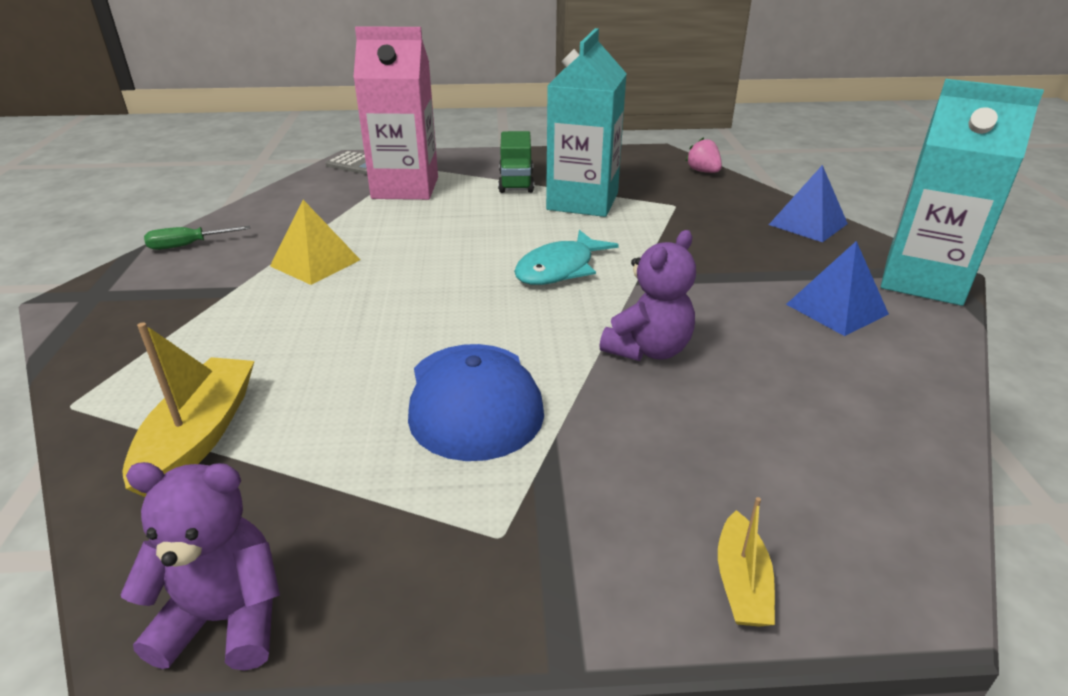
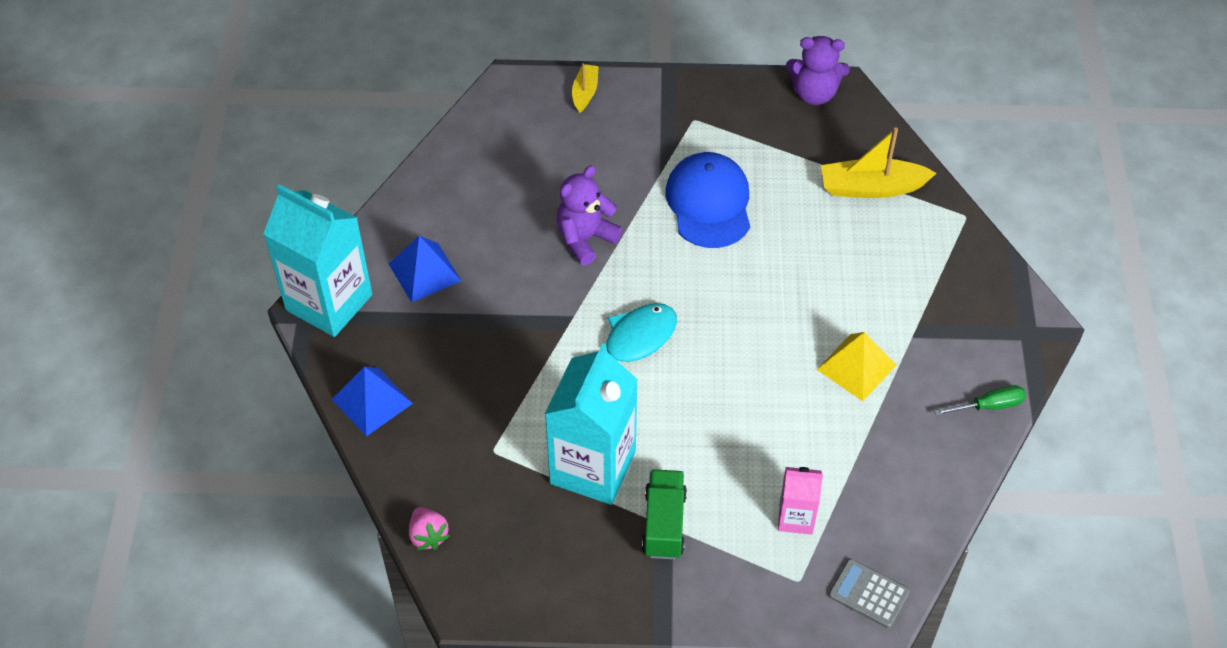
camera: 175 degrees left, 20 degrees up
yellow boat [122,322,254,497] -> yellow boat turned 75 degrees clockwise [821,127,936,198]
pink carton [353,26,438,200] -> pink carton [778,467,823,535], size x0.51

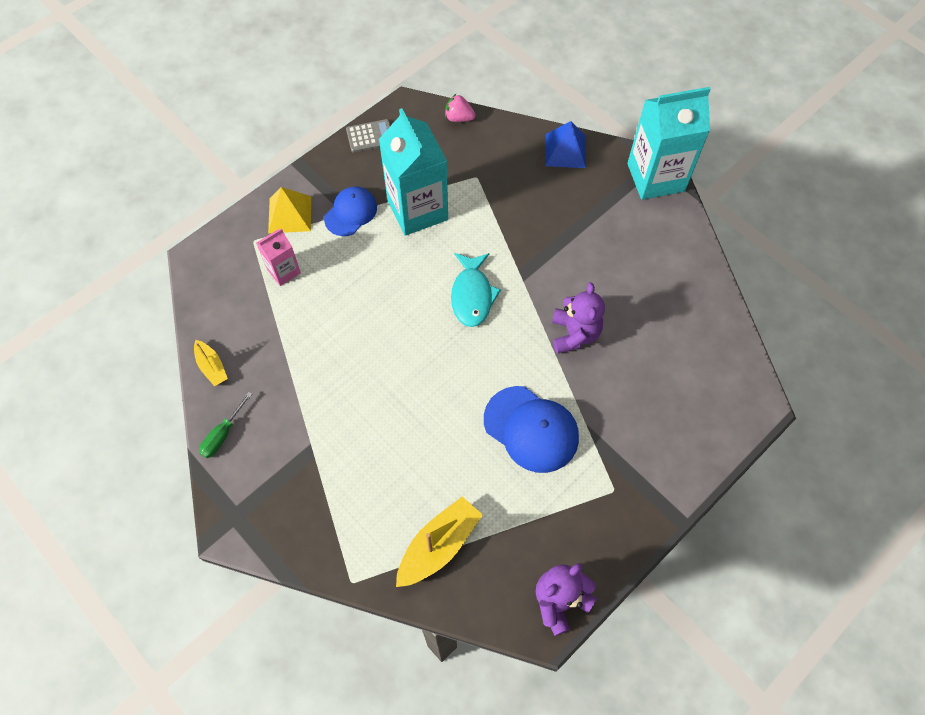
camera: 135 degrees right, 10 degrees up
blue pyramid [389,236,461,303] -> none
yellow boat [572,63,599,113] -> yellow boat moved to [194,340,228,386]
green truck [642,469,687,559] -> blue cap [324,187,377,236]
yellow pyramid [816,332,896,401] -> yellow pyramid moved to [268,187,311,233]
grey calculator [828,559,910,628] -> grey calculator moved to [346,119,391,153]

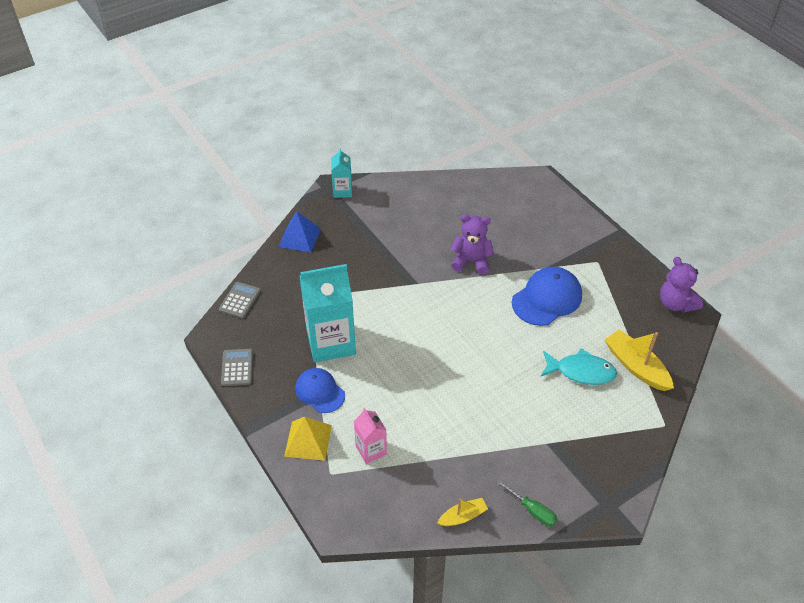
camera: 80 degrees left, 15 degrees down
pink strawberry [445,94,476,122] -> grey calculator [219,282,261,319]
turquoise fish [451,253,501,327] -> turquoise fish moved to [541,349,617,385]
turquoise carton [627,87,711,200] -> turquoise carton [331,148,352,198], size x0.51

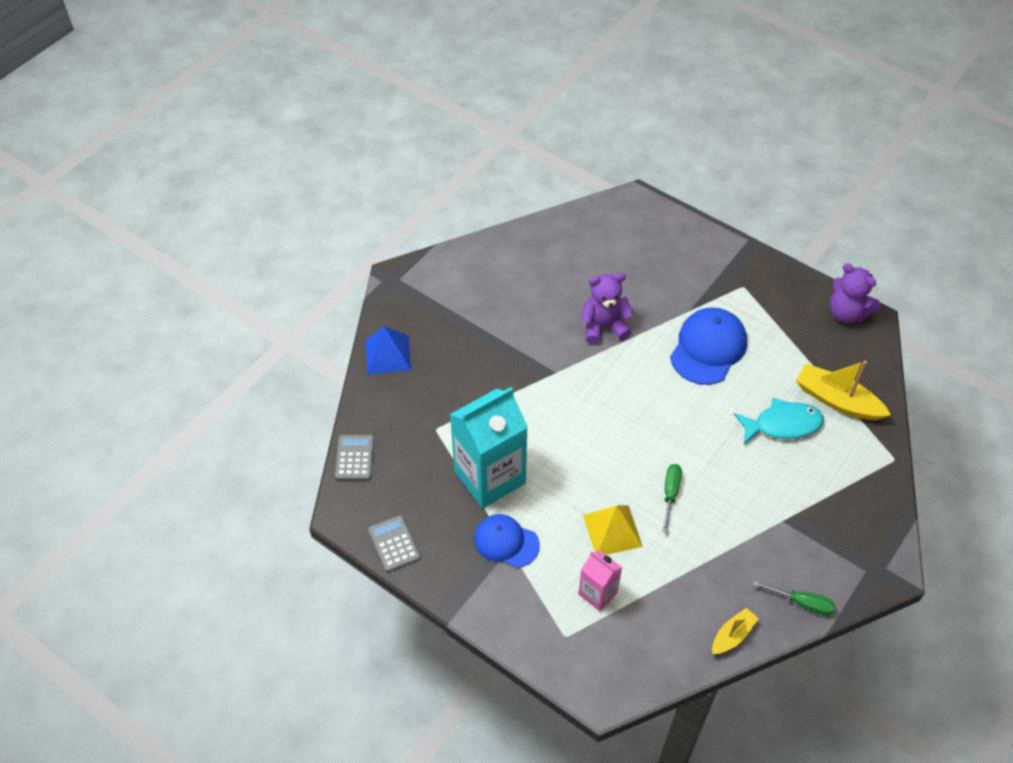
camera: 20 degrees left, 5 degrees up
yellow pyramid [284,417,332,461] -> yellow pyramid moved to [583,505,643,555]
turquoise carton [331,148,352,198] -> none
none -> green screwdriver [662,464,682,532]

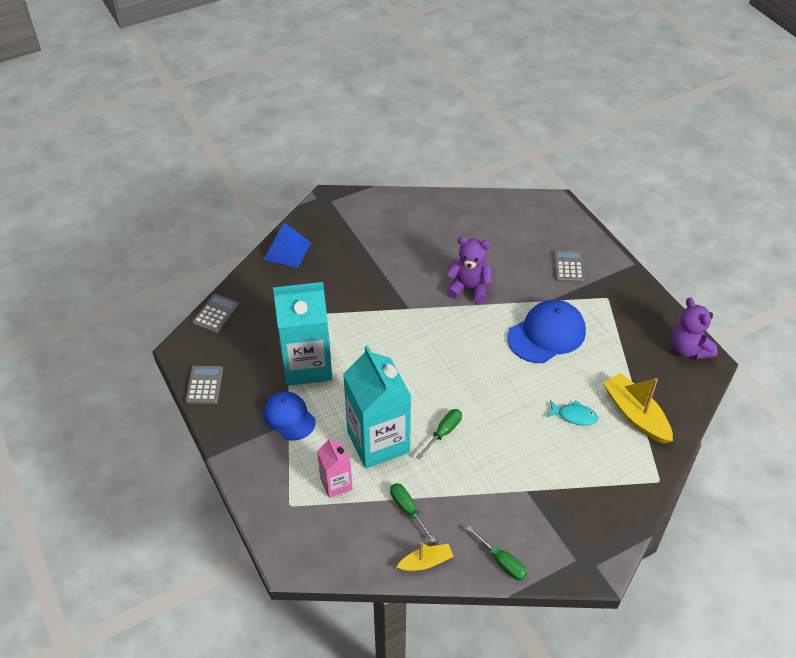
camera: 25 degrees right, 5 degrees down
yellow pyramid [583,505,643,555] -> turquoise carton [343,345,411,468]
turquoise fish [734,398,824,444] -> turquoise fish [546,400,598,426], size x0.62
none -> green screwdriver [390,483,436,543]
none -> grey calculator [554,250,585,283]

